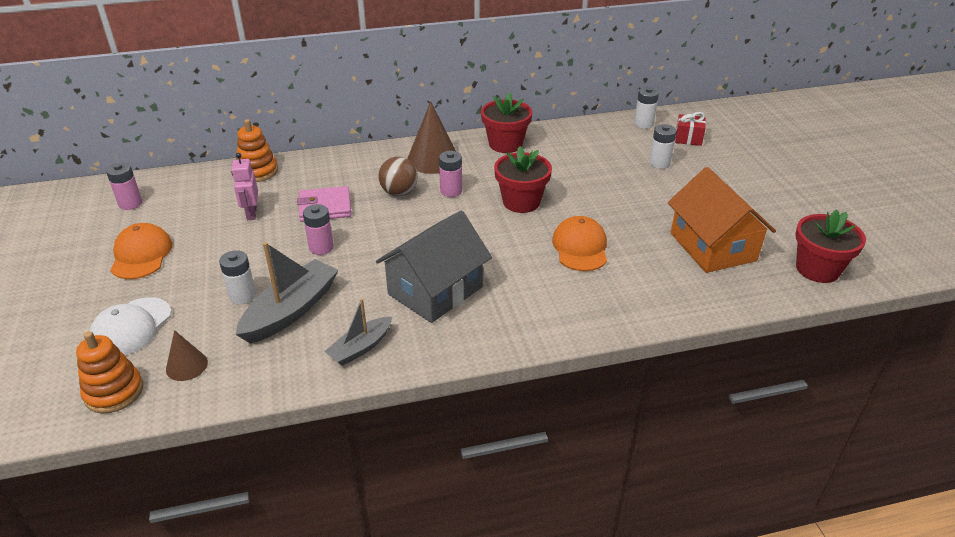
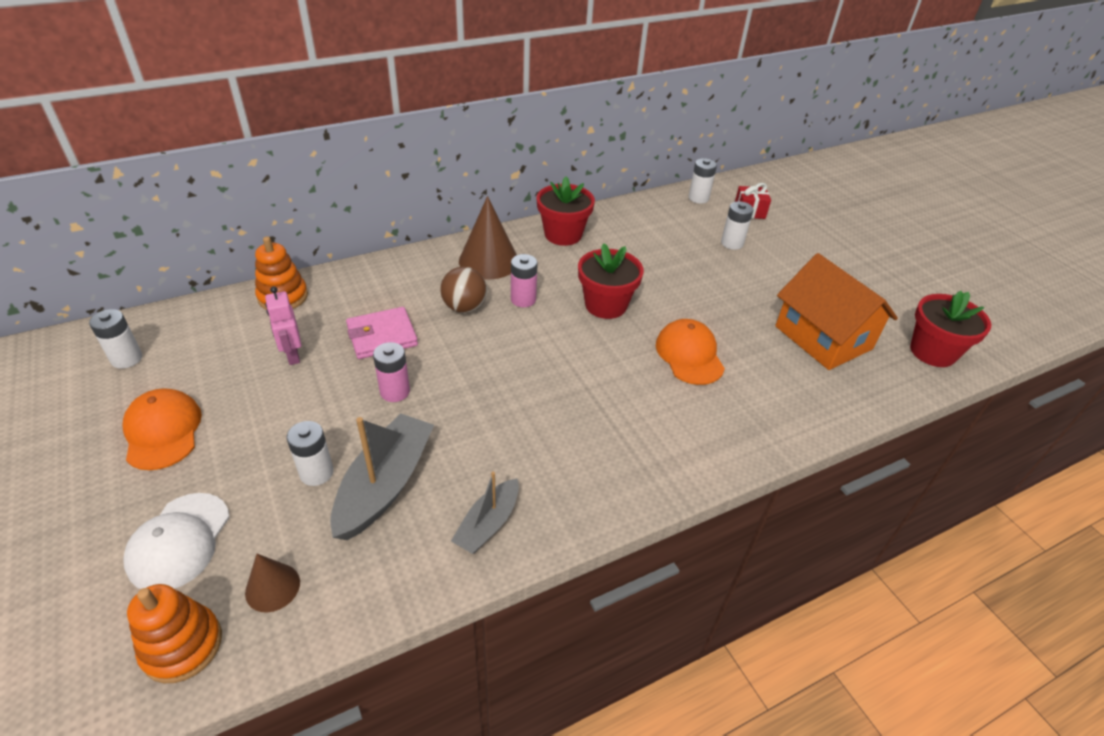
camera: 15 degrees left, 5 degrees up
pink battery [106,162,142,210] -> white battery [89,309,142,369]
grey house [376,211,492,323] -> none

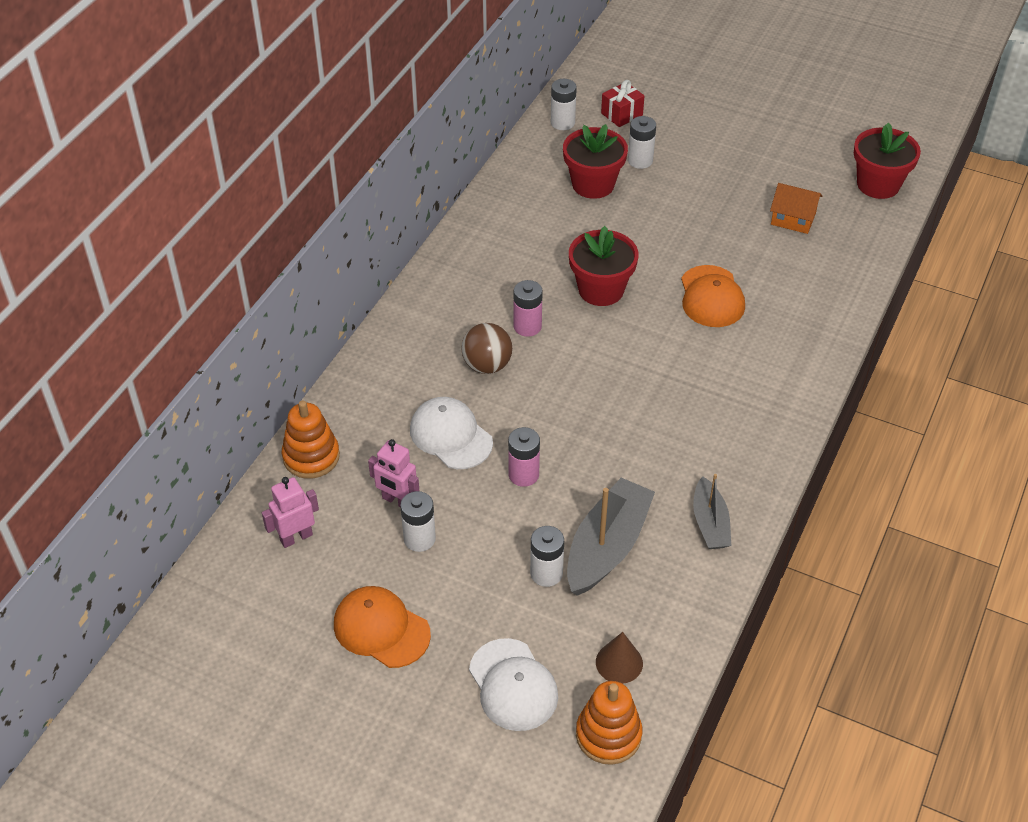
camera: 35 degrees left, 5 degrees up
white battery [89,309,142,369] -> white battery moved to [400,491,436,552]
grey boat [330,413,434,540] -> grey boat turned 45 degrees clockwise [567,478,655,596]
pink wallet [346,307,418,359] -> white cap [410,397,493,469]
brown cone [459,196,517,279] -> none
red flower pot [537,177,595,246] -> red flower pot moved to [563,124,628,199]
orange cap [656,319,725,385] -> orange cap turned 135 degrees counterclockwise [681,265,745,327]
orange house [775,253,898,370] -> orange house [770,183,822,234], size x0.52
none -> pink robot [262,477,319,548]

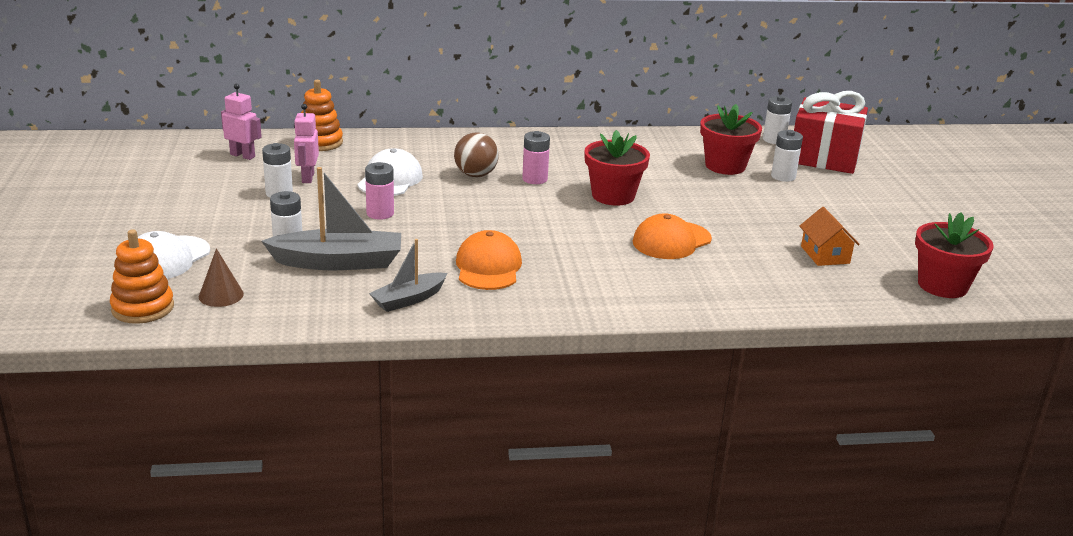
camera: 55 degrees right, 20 degrees down
orange cap [334,586,431,668] -> orange cap moved to [456,230,522,290]
red gift [601,80,644,127] -> red gift [794,91,868,174], size x2.07

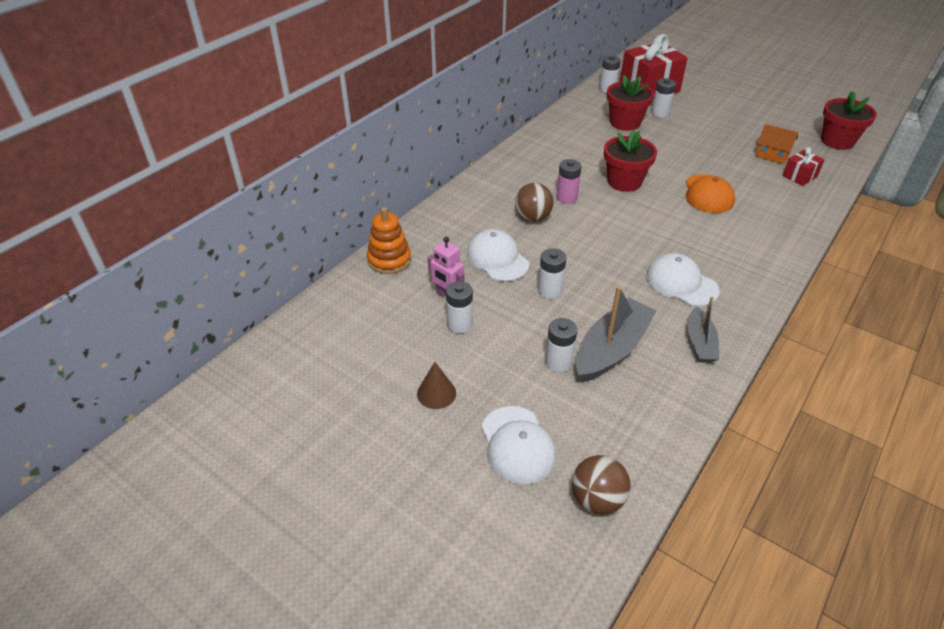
camera: 45 degrees left, 15 degrees up
orange stacking toy [110,229,174,324] -> brown ball [572,455,631,515]
brown cone [199,248,244,307] -> brown cone moved to [417,362,456,409]
pink robot [221,84,262,160] -> none
pink battery [365,162,394,220] -> white battery [538,248,567,299]
orange cap [456,230,522,290] -> white cap [646,253,719,306]
none -> red gift [782,147,824,186]

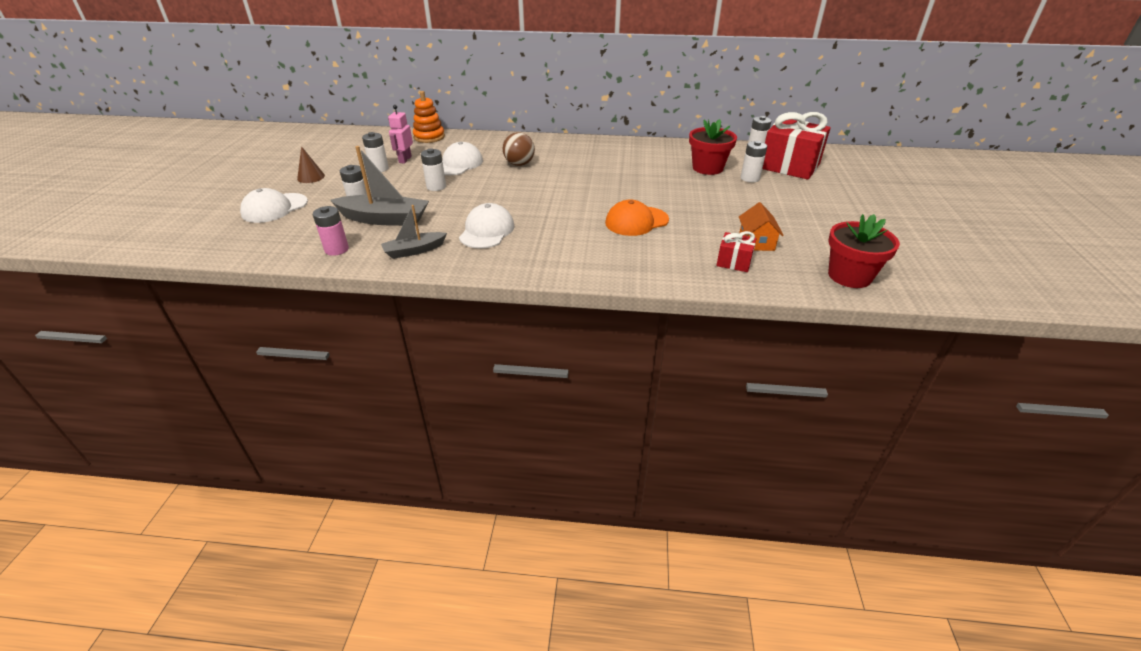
camera: 60 degrees right, 5 degrees down
pink battery [556,159,582,204] -> pink battery moved to [313,206,349,256]
brown ball [572,455,631,515] -> none
red flower pot [604,130,657,192] -> none

